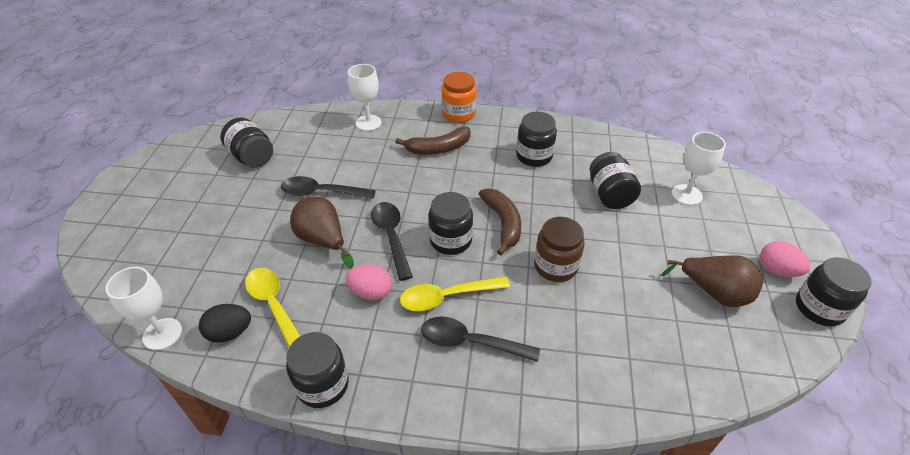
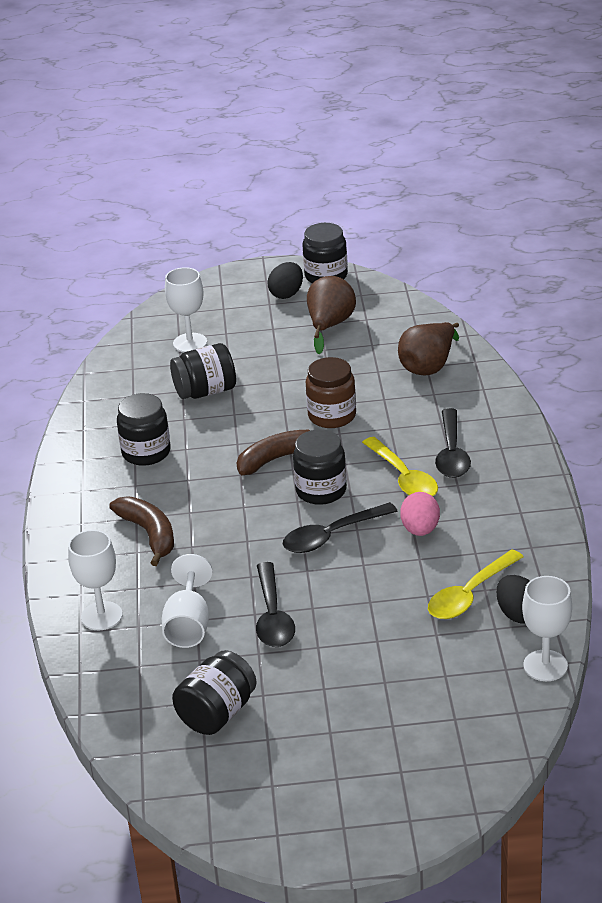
camera: 100 degrees left, 10 degrees down
black jar [286,332,349,408] -> none
brown pear [290,197,354,268] -> brown pear moved to [398,322,459,375]
orange jar [442,72,477,123] -> none
pink egg [760,241,811,277] -> black egg [268,262,303,299]
none -> white goblet [162,554,212,648]

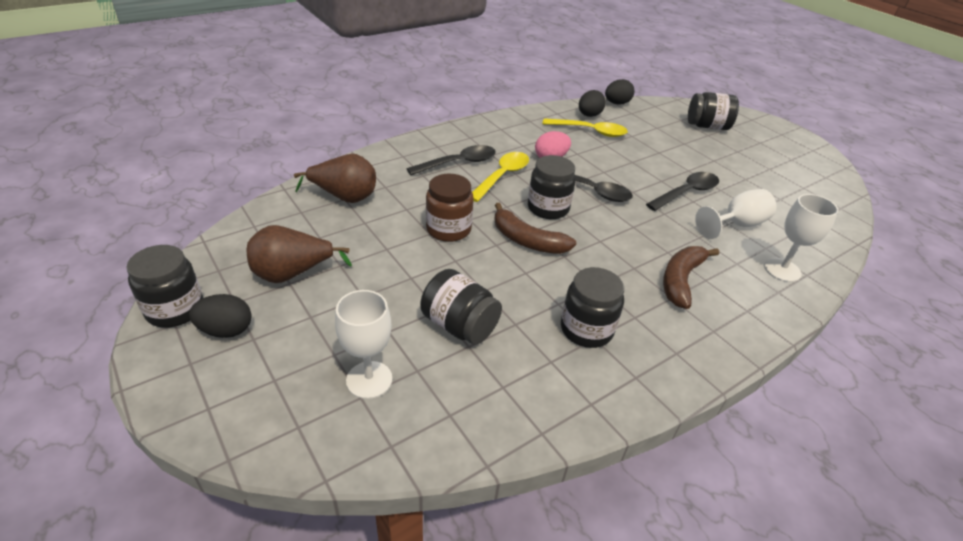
camera: 125 degrees left, 5 degrees up
black jar [172,650,257,735] -> black jar moved to [688,92,739,130]
white goblet [522,576,572,681] -> black egg [605,79,635,105]

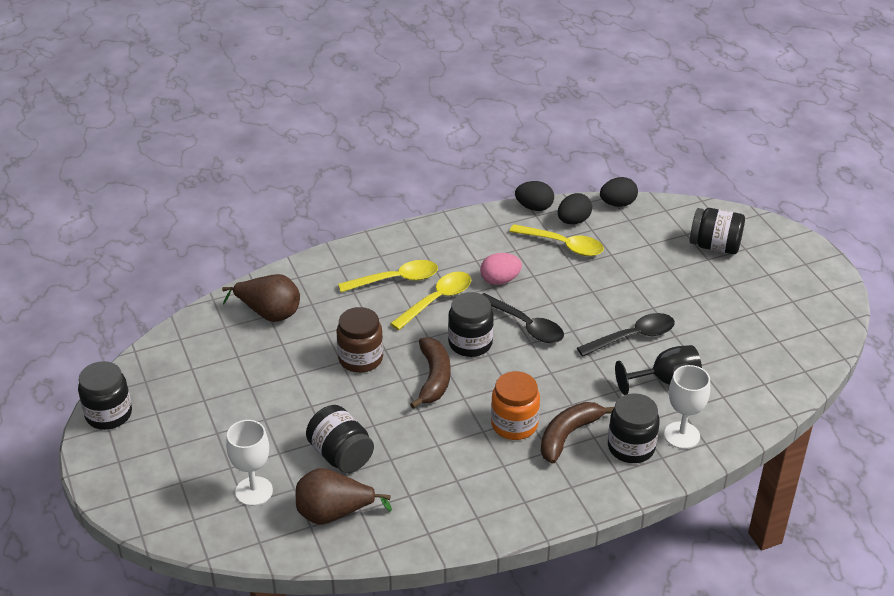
camera: 15 degrees right, 0 degrees up
black egg [189,294,252,338] -> black egg moved to [515,181,554,211]
brown pear [247,225,352,283] -> brown pear moved to [296,468,392,525]
black spoon [407,145,496,175] -> yellow spoon [338,260,438,292]
brown banana [494,203,576,254] -> brown banana turned 135 degrees counterclockwise [410,337,451,409]
black jar [561,267,624,348] -> black jar moved to [608,393,660,463]
white goblet [695,189,776,239] -> black goblet [615,345,702,395]
none -> orange jar [491,371,540,440]

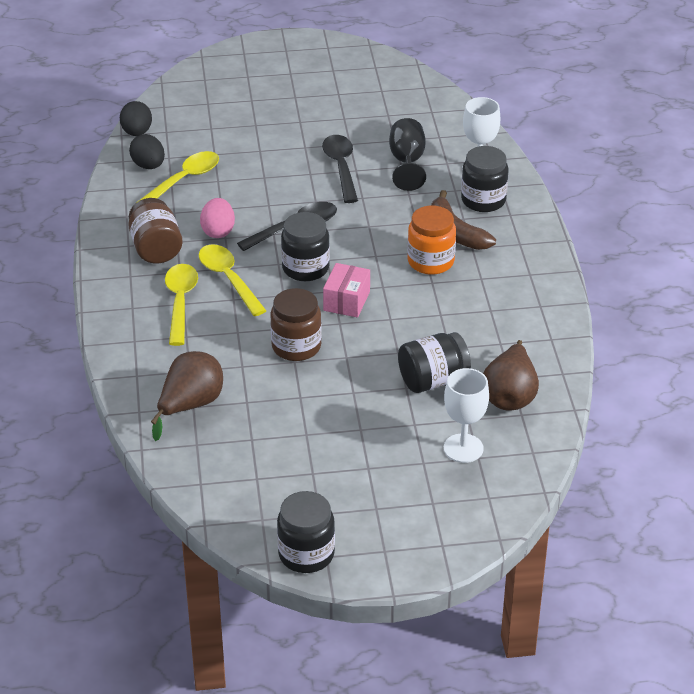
camera: 75 degrees left, 0 degrees up
brown banana [410,337,451,409] -> pink box [323,263,370,317]
black egg [515,181,554,211] -> none
black jar [690,208,745,254] -> none
none -> brown jar [128,198,183,264]

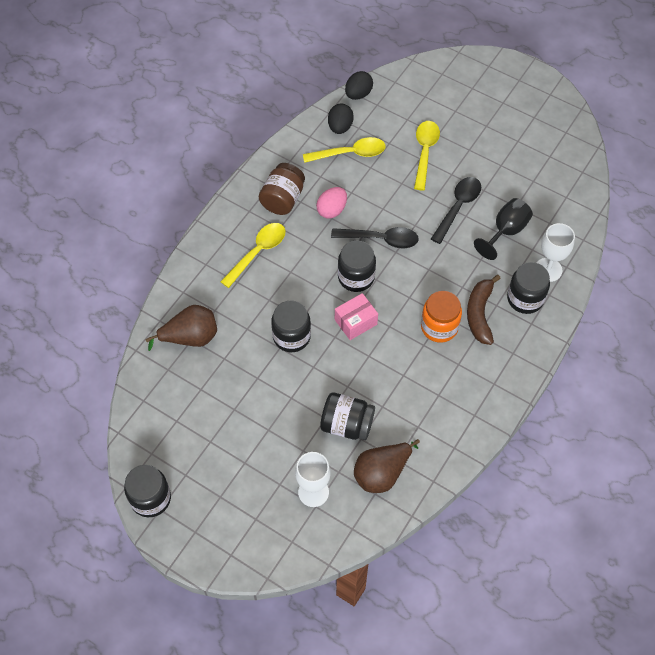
camera: 40 degrees right, 20 degrees up
yellow spoon [199,244,266,316] -> yellow spoon moved to [414,121,440,190]
brown jar [270,288,322,361] -> black jar [271,300,311,352]

